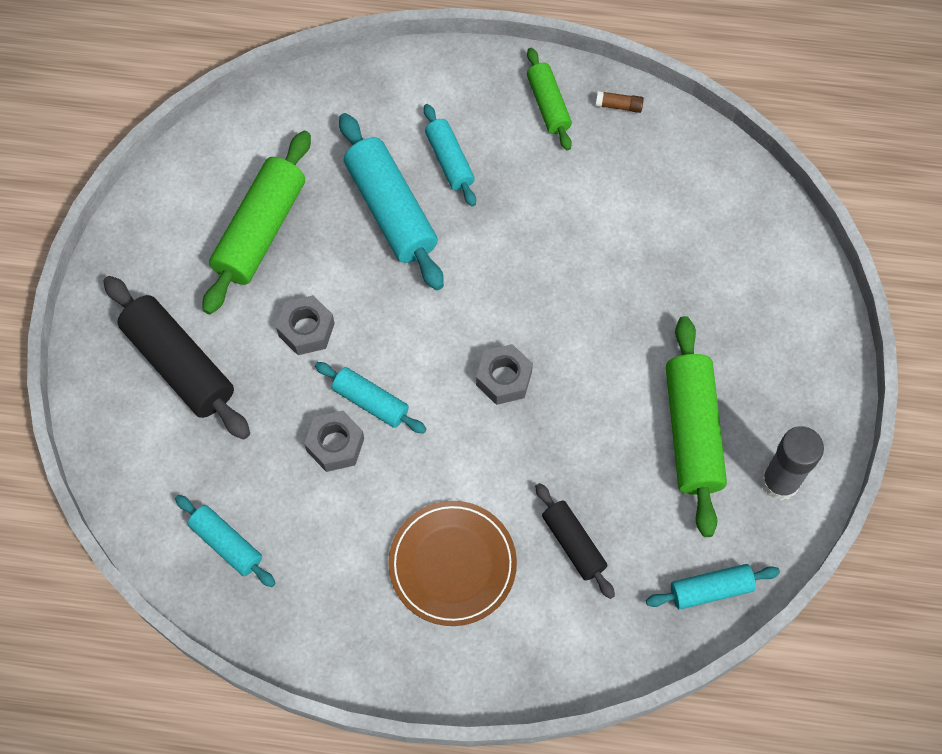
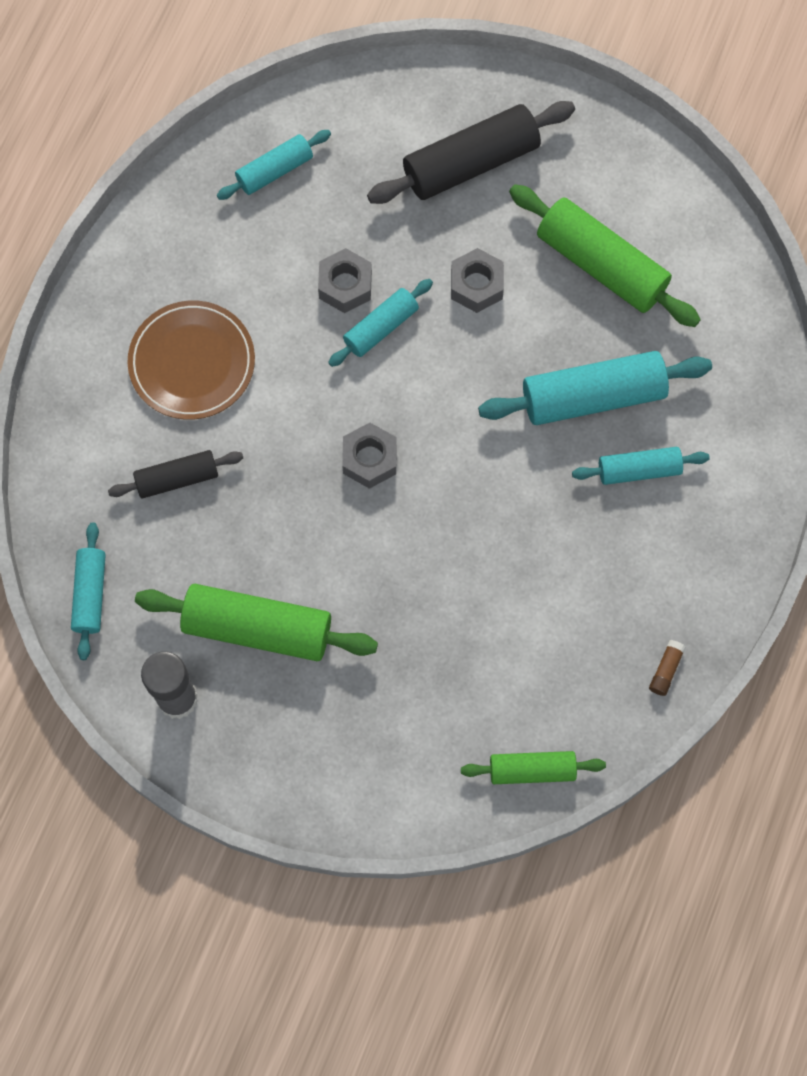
camera: 105 degrees right, 5 degrees up
green rolling pin [527,48,572,151] -> green rolling pin moved to [461,751,606,784]

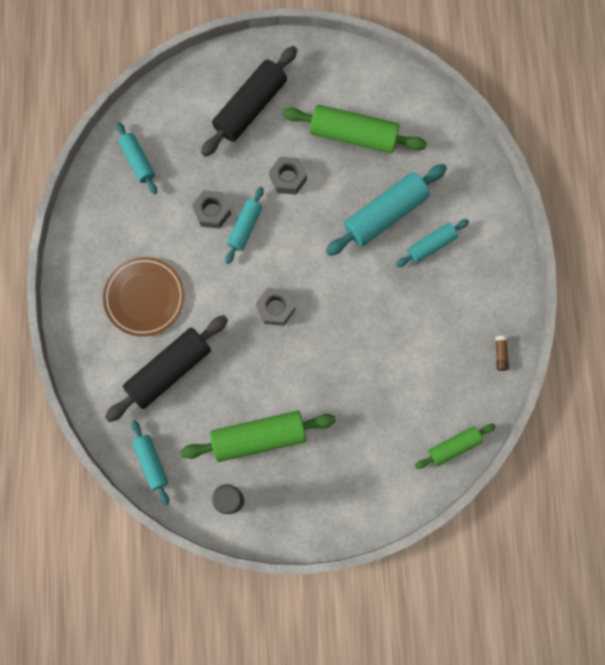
camera: 25 degrees left, 5 degrees up
black rolling pin [108,450,243,498] -> black rolling pin [105,315,228,422], size x1.73
turquoise rolling pin [217,130,331,200] -> turquoise rolling pin turned 60 degrees counterclockwise [116,122,157,194]

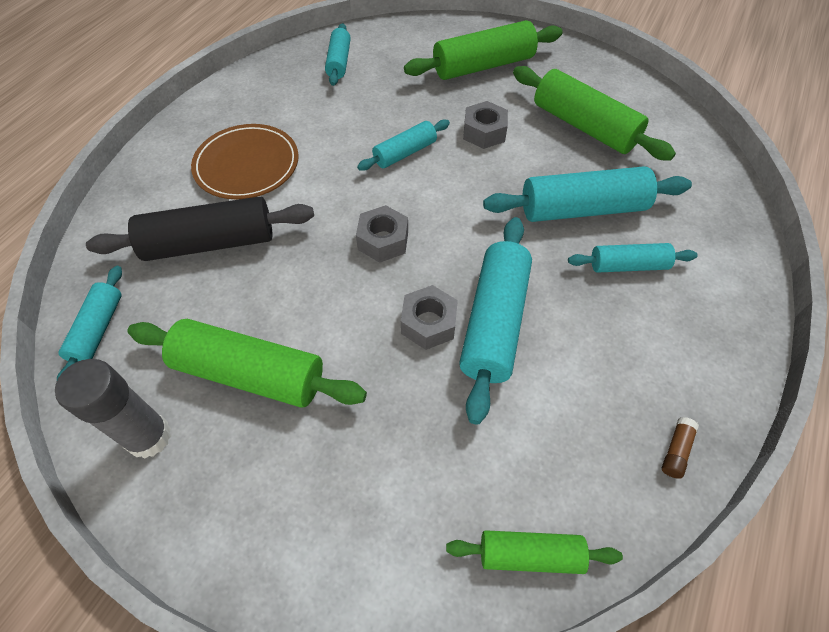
camera: 30 degrees right, 20 degrees down
grey nut [192,190,231,229] -> grey nut moved to [401,285,458,350]
black rolling pin [201,46,297,157] -> green rolling pin [404,20,563,80]
none -> turquoise rolling pin [459,217,532,425]

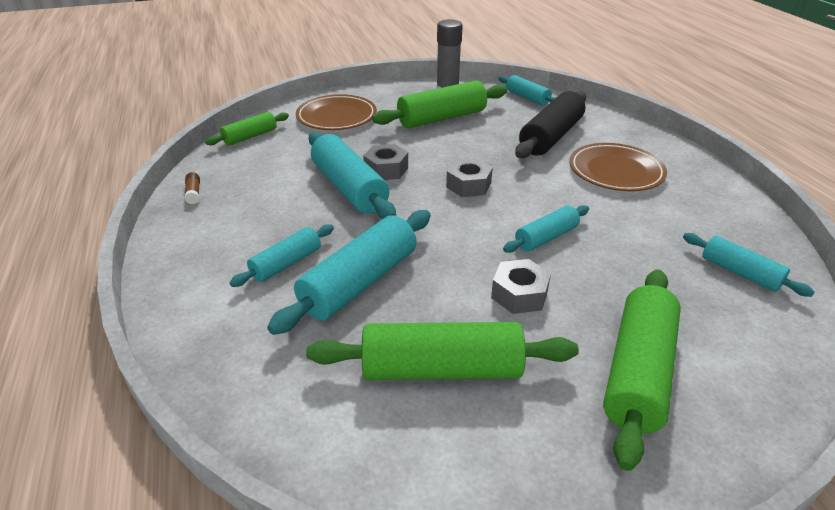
camera: 135 degrees right, 20 degrees down
turquoise rolling pin [357,120,450,171] -> turquoise rolling pin turned 45 degrees clockwise [503,205,589,253]
none -> brown plate [296,94,377,130]

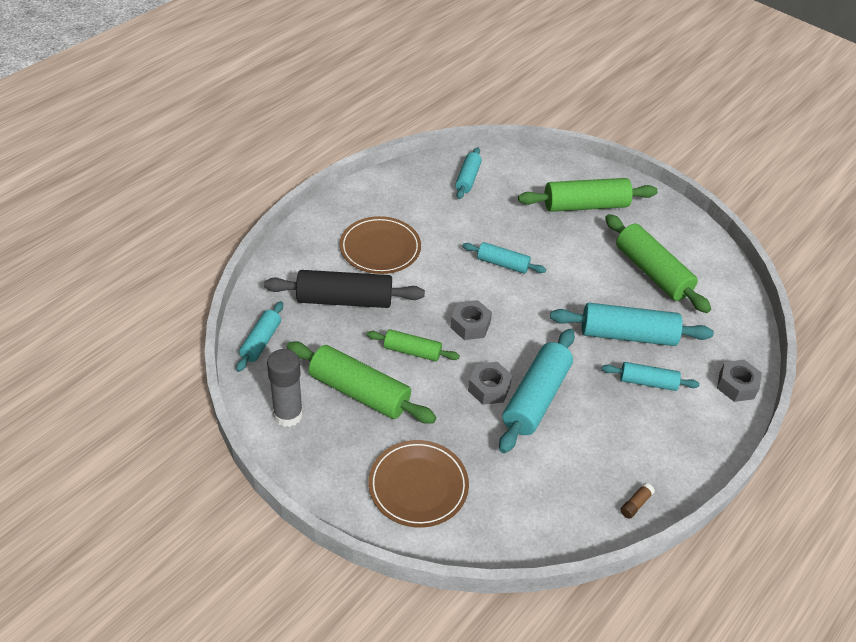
camera: 125 degrees left, 10 degrees up
green rolling pin [205,112,289,146] -> green rolling pin moved to [367,329,460,361]
grey nut [491,259,551,314] -> grey nut moved to [717,360,762,402]

